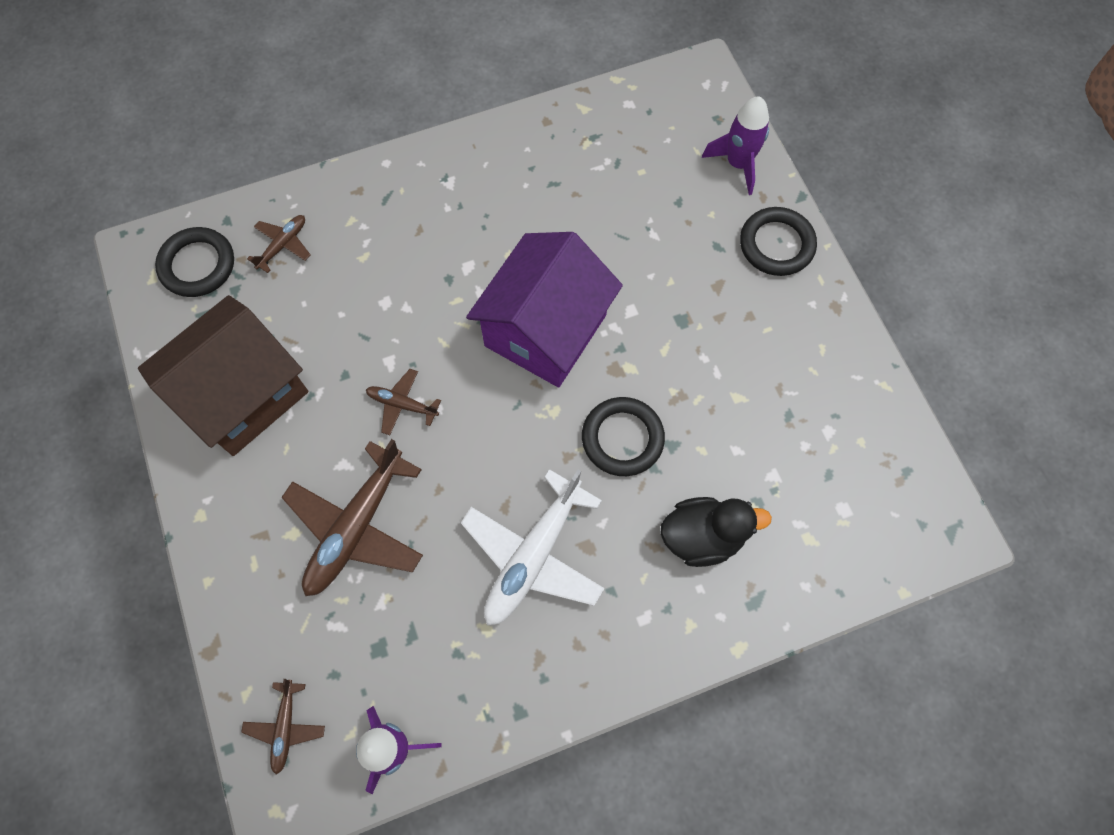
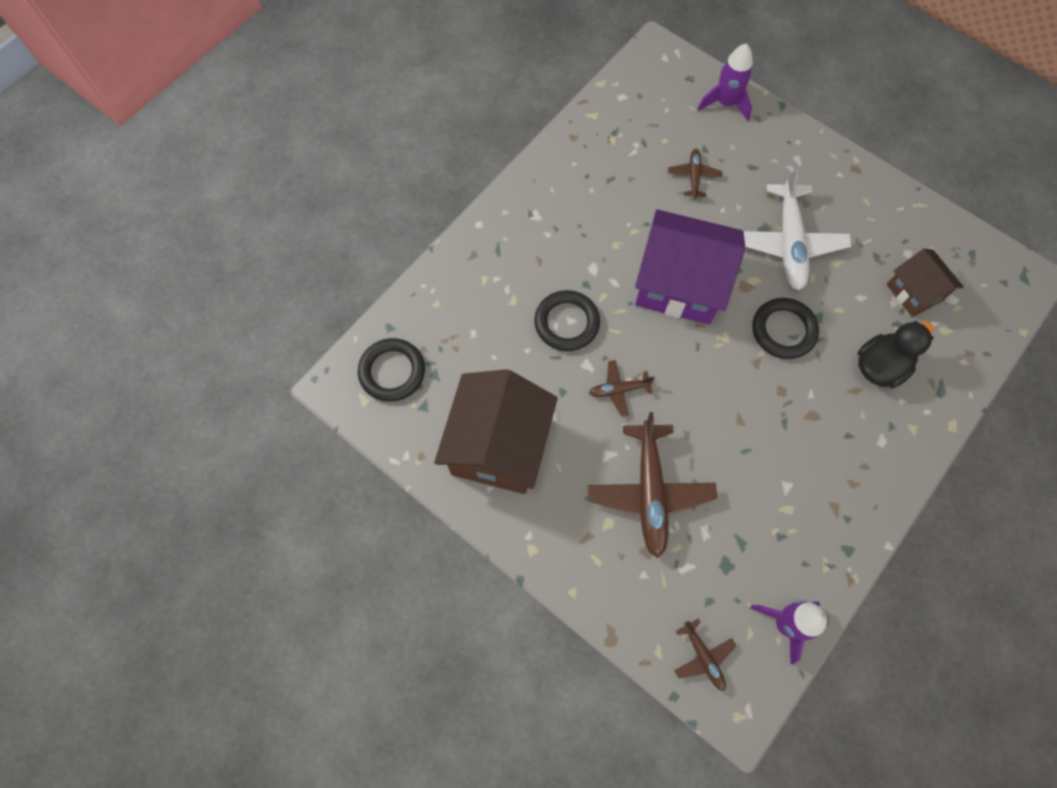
camera: 30 degrees left, 0 degrees up
brown plane [247,215,311,273] -> brown plane moved to [668,149,722,199]
white plane [461,469,605,625] -> white plane moved to [743,167,852,290]
purple house [466,232,623,388] -> purple house turned 75 degrees counterclockwise [635,209,745,325]
black ring [740,207,817,276] -> black ring moved to [534,290,600,351]
none -> brown house [887,249,964,317]

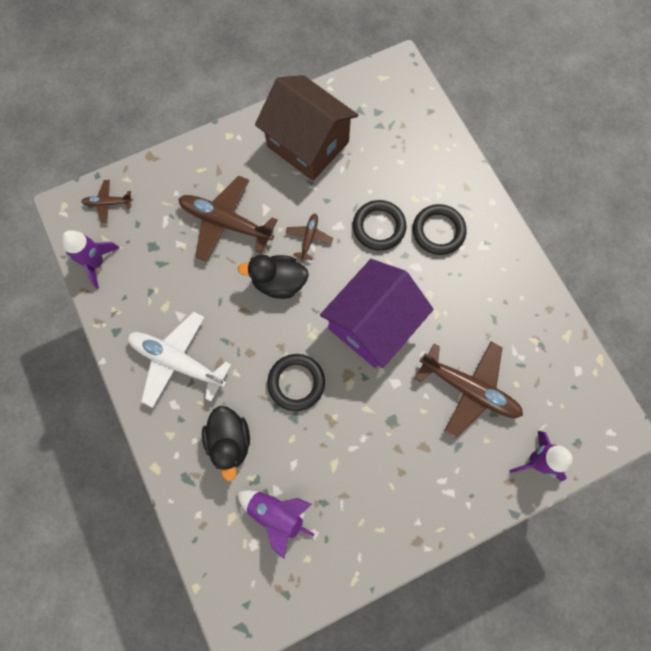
camera: 115 degrees right, 5 degrees up
black ring [358,338,425,402] -> black ring moved to [413,204,467,255]
brown plane [668,149,722,199] -> brown plane [415,342,523,438], size x2.02
white plane [743,167,852,290] -> white plane moved to [128,312,232,408]
brown house [887,249,964,317] -> purple rocket [237,490,315,559]
none -> black duck [238,255,309,299]

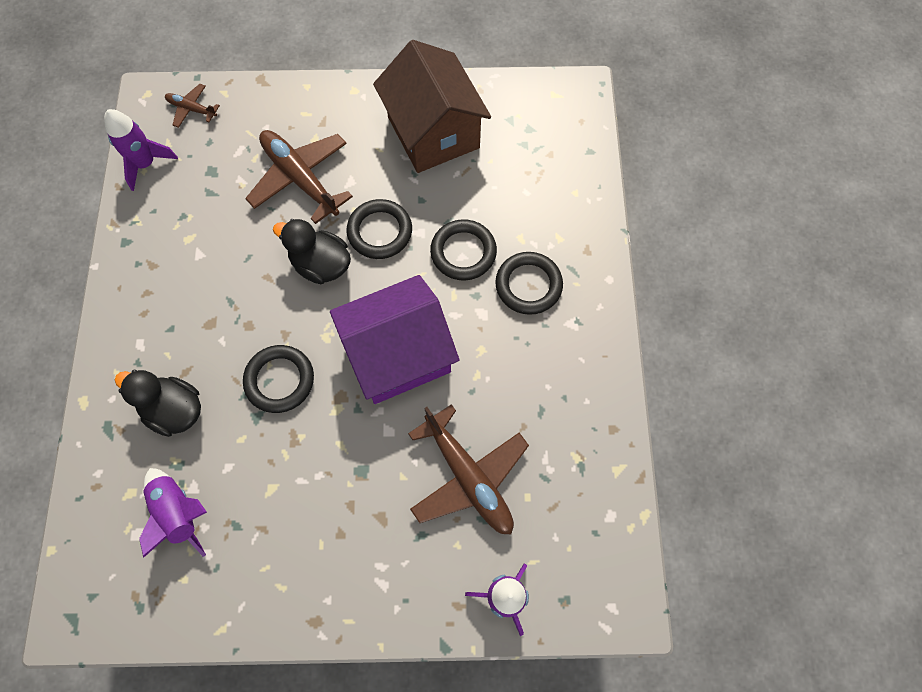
camera: 25 degrees right, 5 degrees down
white plane [128,312,232,408] -> none
black duck [202,406,250,481] -> black duck turned 105 degrees clockwise [115,370,201,437]
brown plane [286,213,333,261] -> black ring [347,199,412,259]

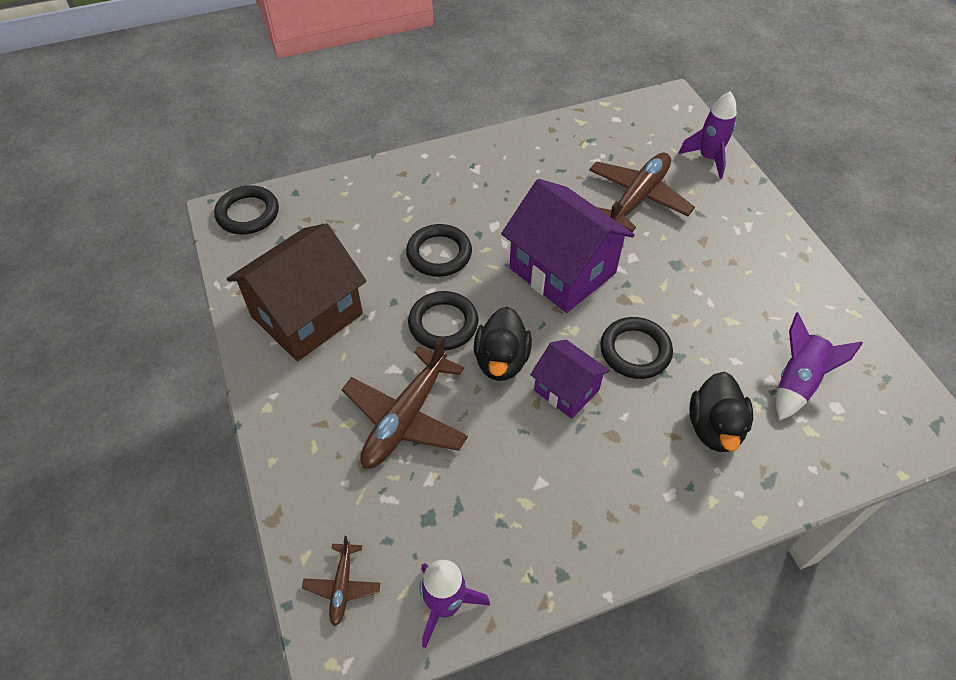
camera: 110 degrees left, 15 degrees down
black ring [495,252,563,315] -> black ring moved to [214,185,279,234]
none -> purple house [530,340,610,419]

